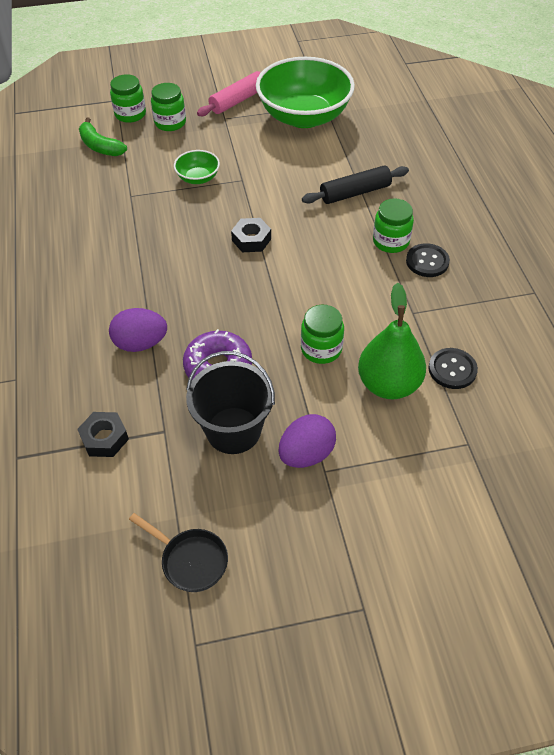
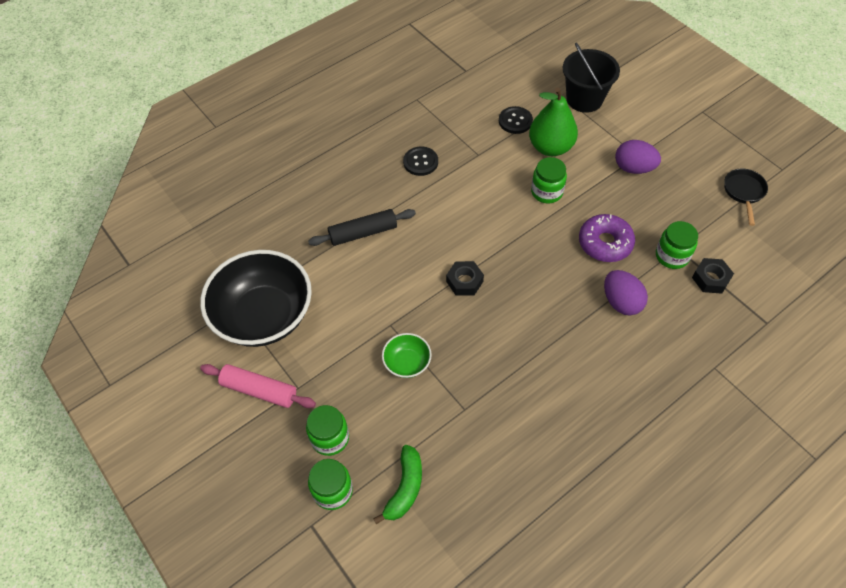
camera: 115 degrees left, 5 degrees up
black bucket [186,351,275,454] -> black bucket moved to [563,43,620,113]
green bowl [256,57,355,128] -> black bowl [200,250,312,347]
black rolling pin [302,165,409,204] -> black rolling pin turned 60 degrees counterclockwise [308,209,416,246]
green jar [373,198,414,253] -> green jar moved to [656,221,698,269]

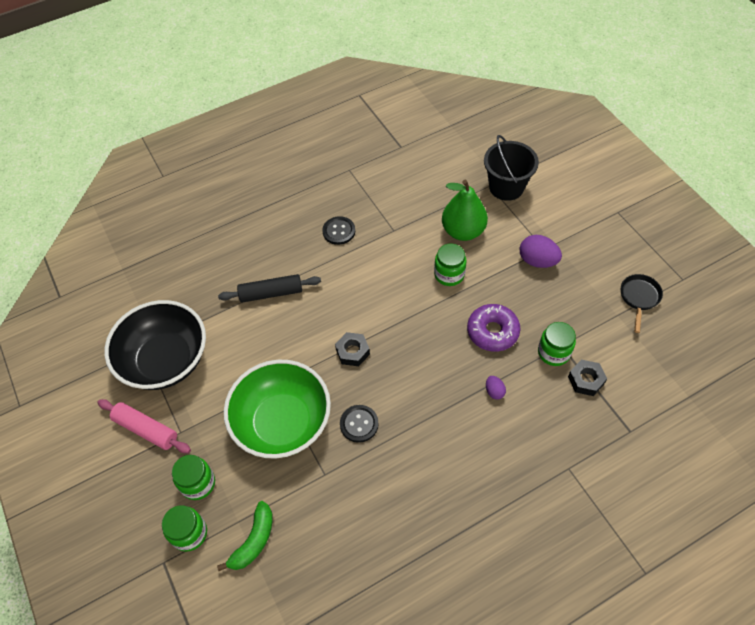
camera: 10 degrees right, 0 degrees up
green bowl [382,333,432,378] -> green bowl [224,360,331,459], size x2.27
black button [499,106,533,134] -> black button moved to [340,405,379,443]
purple egg [604,270,648,315] -> purple egg [486,376,506,400], size x0.53

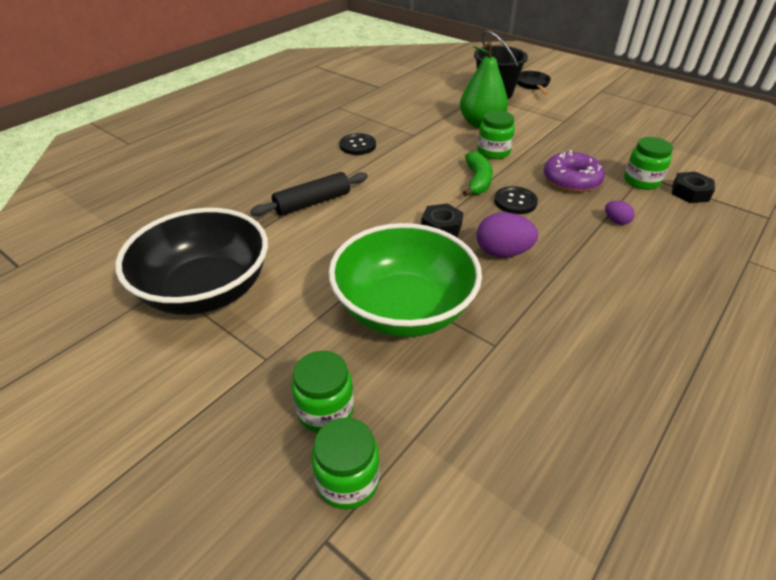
camera: 25 degrees left, 15 degrees down
pink rolling pin [98,399,191,453] -> none
green banana [217,501,273,571] -> green banana moved to [463,151,493,196]
black button [340,405,379,443] -> black button moved to [494,186,538,214]
purple egg [520,235,562,268] -> purple egg moved to [476,212,538,257]
black pan [621,274,663,333] -> black pan moved to [517,71,551,95]

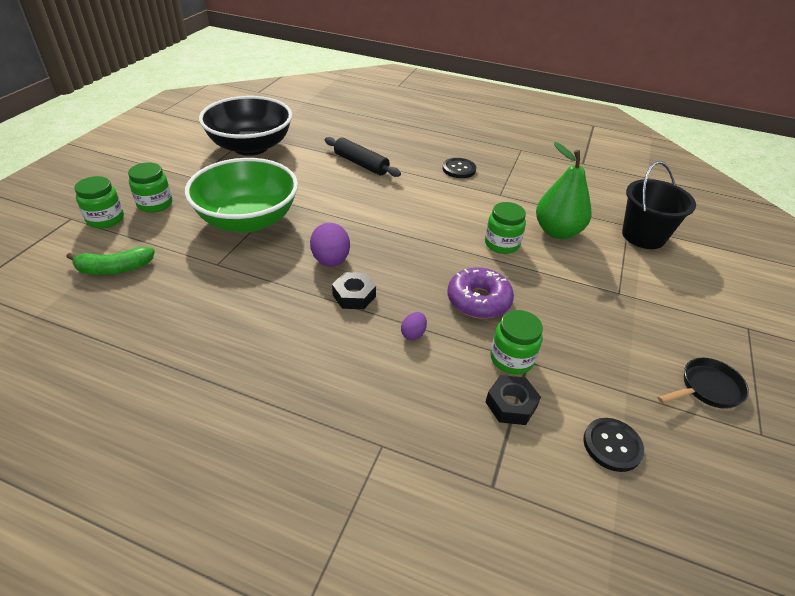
camera: 70 degrees right, 0 degrees up
black nut [421,203,463,237] -> black nut moved to [332,272,376,309]
green banana [463,151,493,196] -> green banana moved to [66,247,155,275]
black button [494,186,538,214] -> black button moved to [583,418,644,472]
black pan [517,71,551,95] -> black pan moved to [658,358,749,409]

